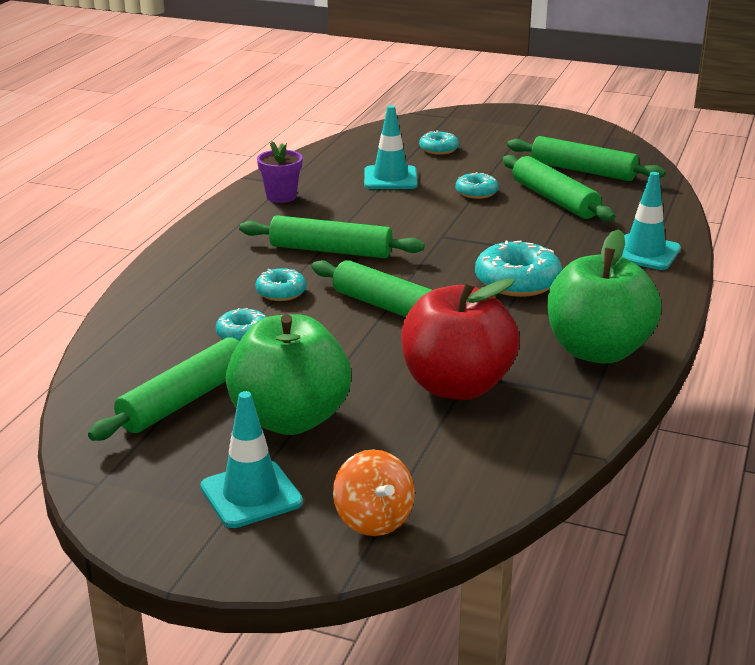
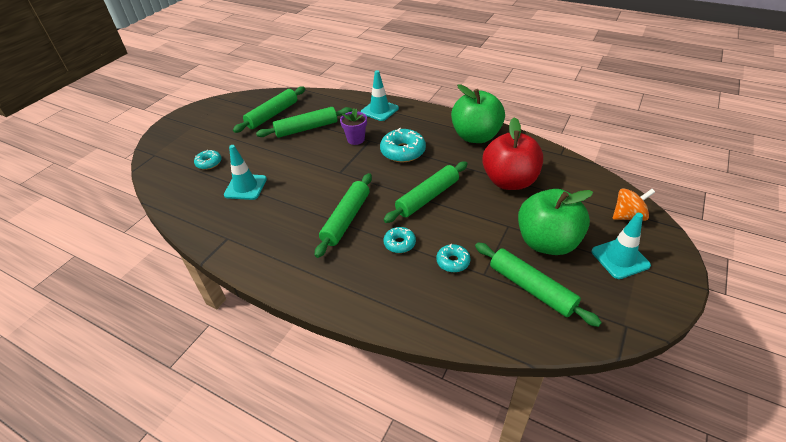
camera: 80 degrees left, 15 degrees up
purple flower pot [257,141,303,203] -> purple flower pot moved to [340,108,367,145]
turquoise donut [456,172,499,199] -> none

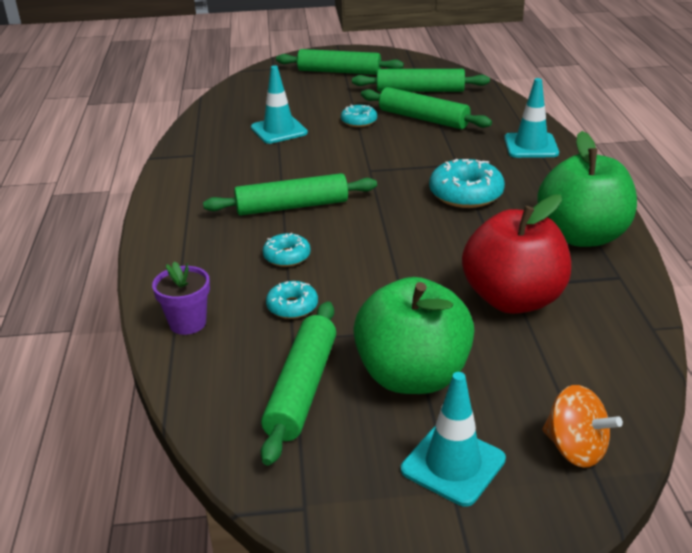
camera: 55 degrees right, 10 degrees down
turquoise donut [194,150,222,170] -> turquoise donut moved to [341,105,377,127]
purple flower pot [340,108,367,145] -> purple flower pot moved to [152,261,210,335]
green rolling pin [383,161,468,223] -> green rolling pin moved to [276,49,404,75]

